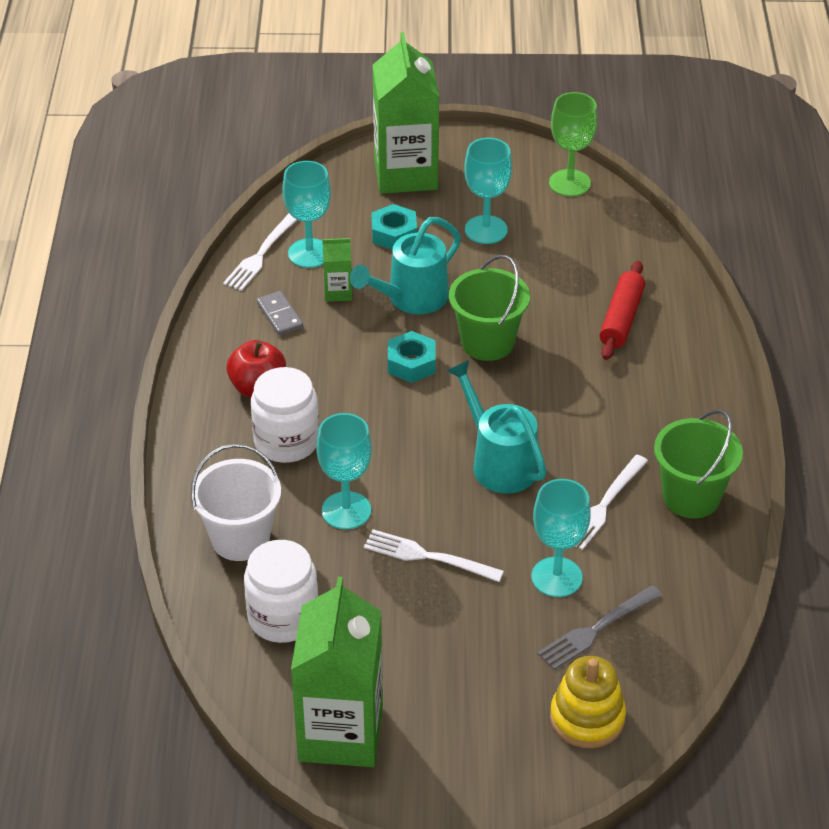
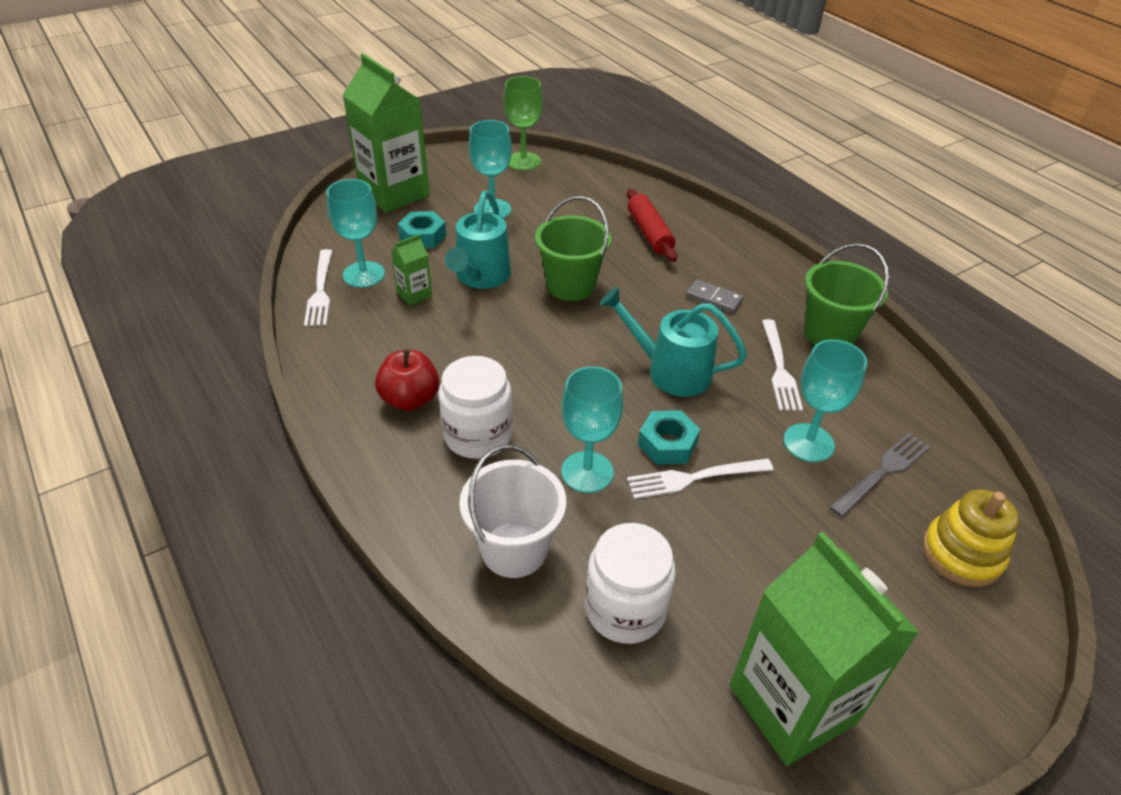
camera: 35 degrees left, 0 degrees up
grey domino [257,291,303,335] -> grey domino moved to [686,279,744,313]
turquoise nut [388,331,436,383] -> turquoise nut moved to [638,410,700,465]
grey fork [537,585,662,670] -> grey fork turned 150 degrees counterclockwise [829,433,930,517]

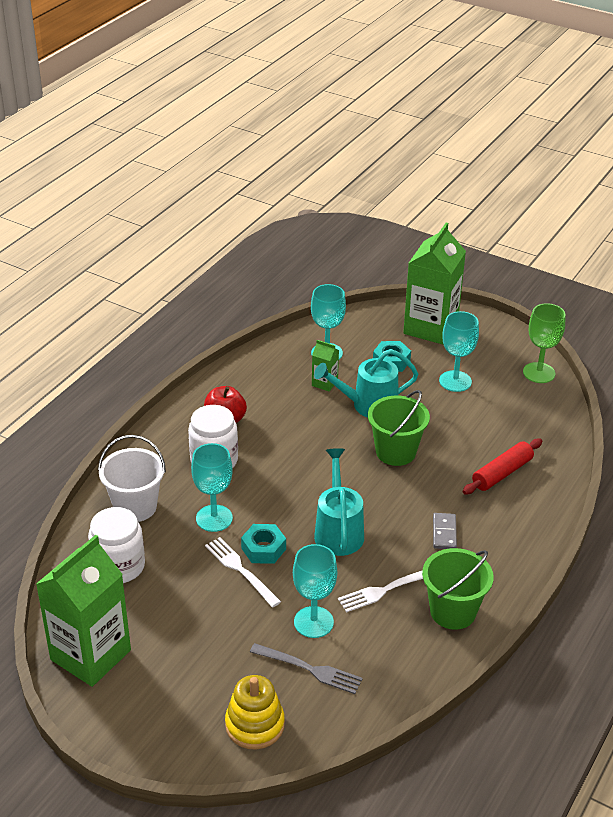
camera: 65 degrees right, 5 degrees down
white fork [304,249,332,326] -> none

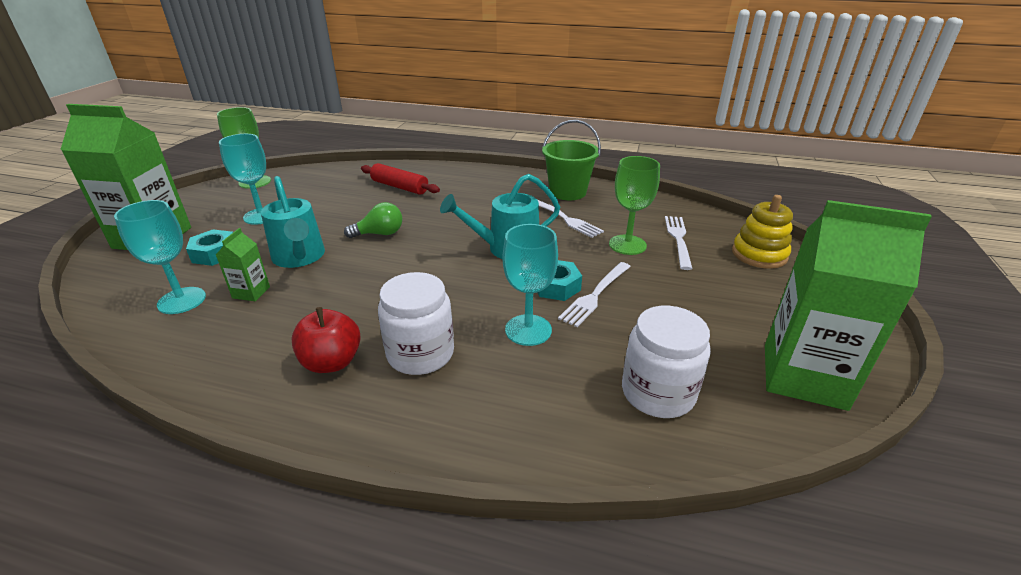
camera: 105 degrees left, 5 degrees down
white bucket [98,435,166,522] -> none
grey fork [250,643,363,694] -> white fork [665,216,693,270]
turquoise goblet [293,544,337,638] -> green goblet [609,156,660,255]
green bucket [368,390,430,466] -> green light bulb [344,202,402,238]
grey domino [433,513,457,549] -> none

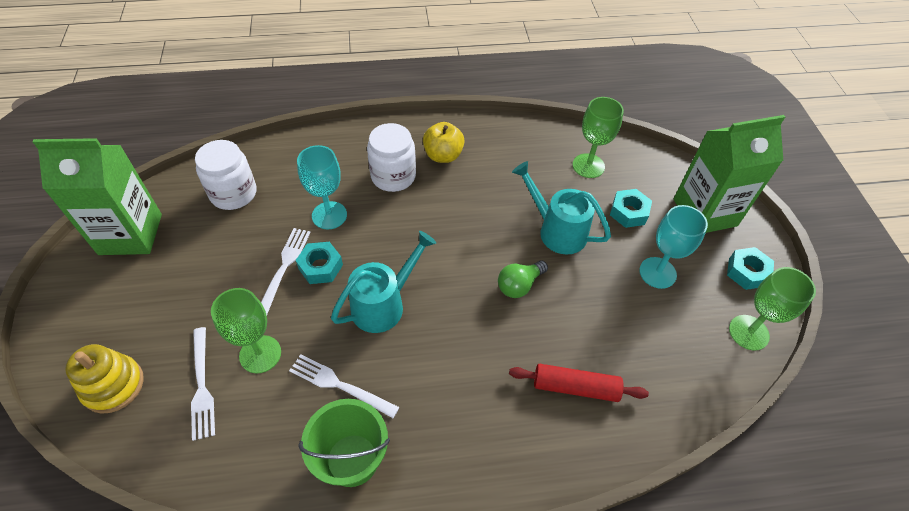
camera: 155 degrees right, 20 degrees up
turquoise goblet [114,200,206,314] -> green goblet [572,97,624,178]
green carton [216,228,270,301] -> none
red apple [291,307,361,373] -> yellow apple [423,122,465,163]
none -> turquoise nut [727,247,774,290]

